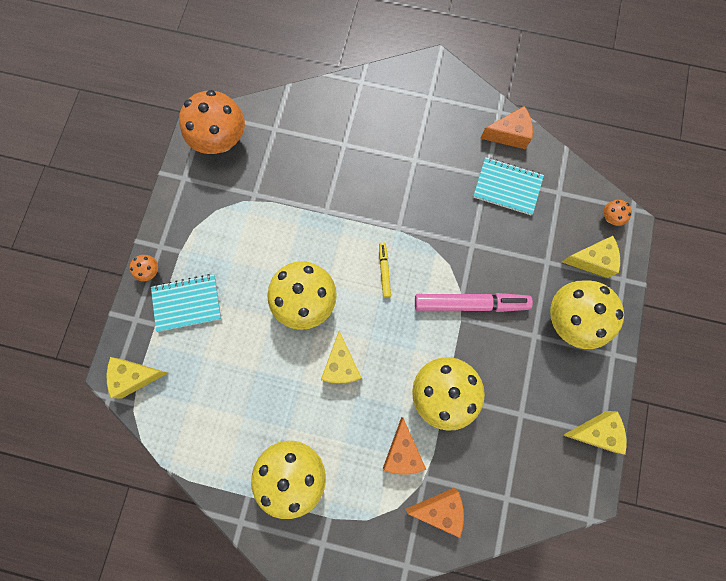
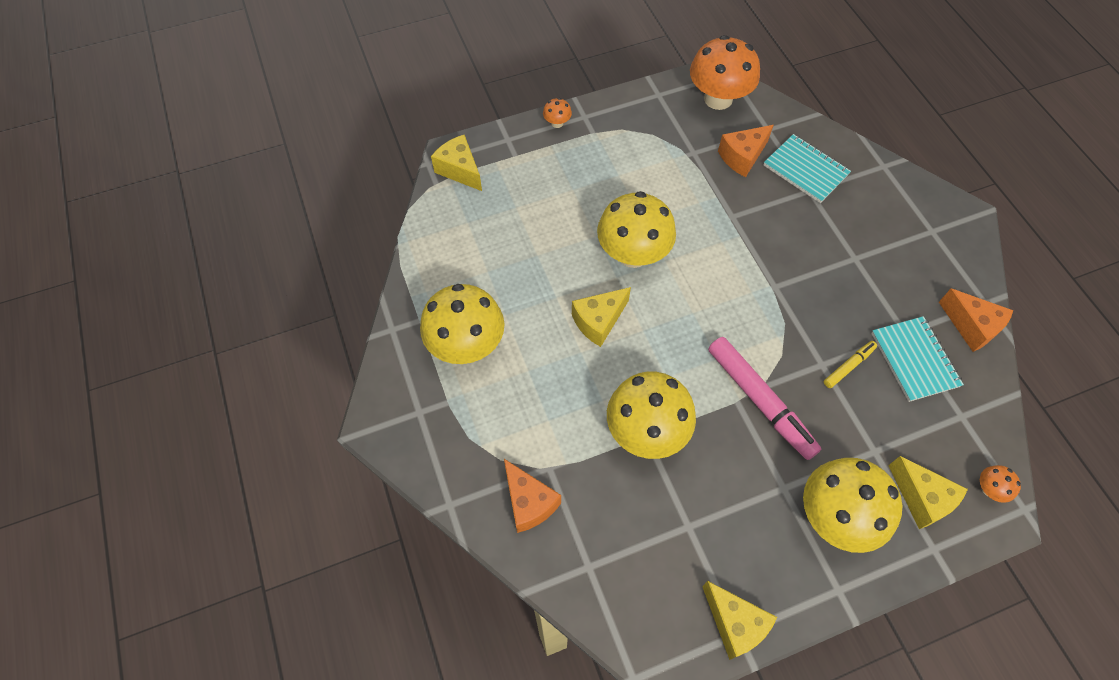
camera: 55 degrees right, 15 degrees down
turquoise notebook [151,274,221,332] -> turquoise notebook moved to [764,134,851,203]
yellow marker [379,242,391,298] -> yellow marker moved to [824,341,877,388]
orange cheese [383,417,426,475] -> orange cheese moved to [718,125,774,177]

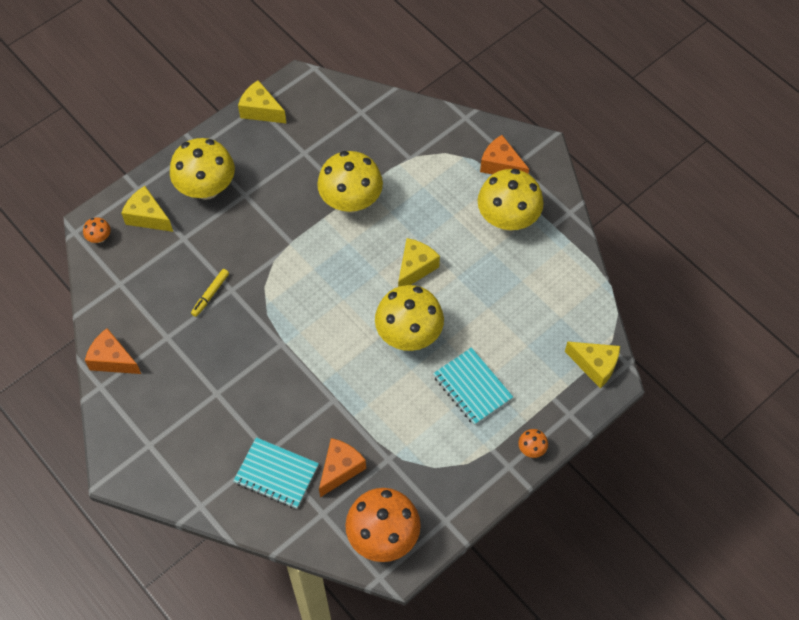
camera: 160 degrees right, 0 degrees up
orange cheese [504,459,561,533] -> orange cheese moved to [480,135,529,174]
pink marker [708,337,821,460] -> none
turquoise notebook [871,316,964,402] -> turquoise notebook moved to [433,347,513,425]

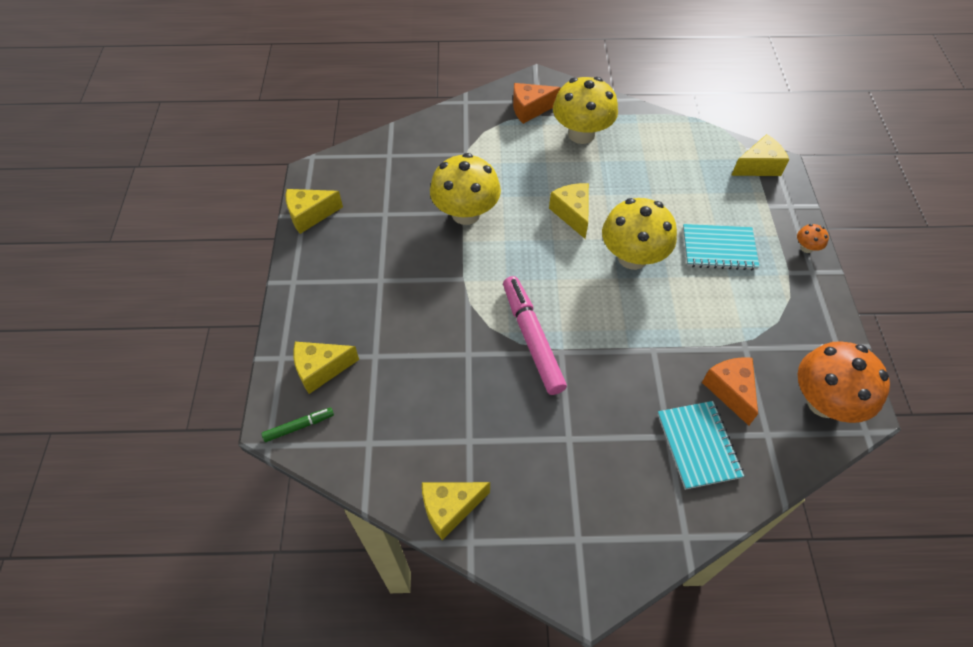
camera: 50 degrees left, 5 degrees down
orange mushroom [83,217,111,243] -> green marker [262,407,334,442]
orange cheese [85,328,141,374] -> yellow cheese [422,482,490,540]
yellow mushroom [170,138,235,200] -> none
yellow marker [191,269,229,317] -> none
turquoise notebook [233,437,319,509] -> turquoise notebook turned 75 degrees counterclockwise [658,401,744,490]
none -> pink marker [503,276,567,395]

